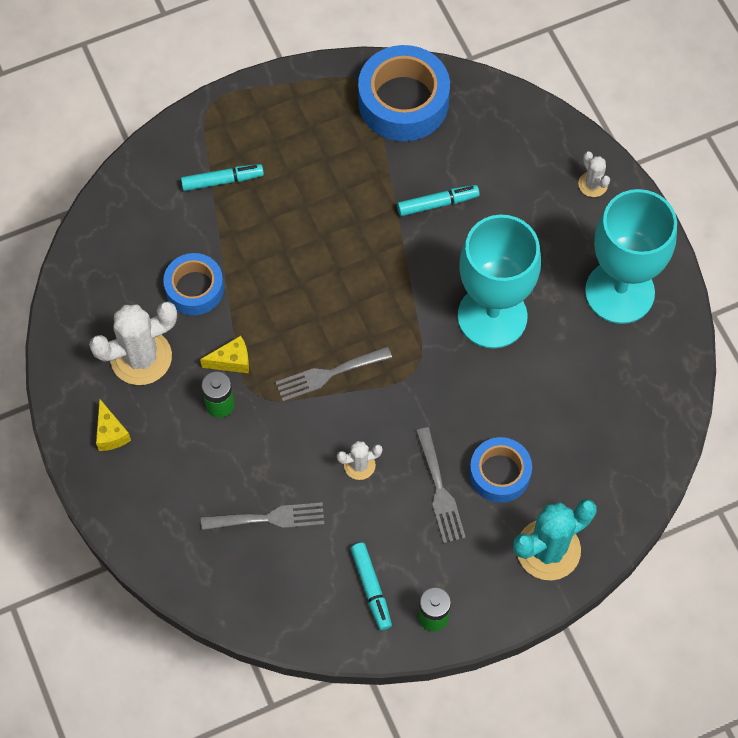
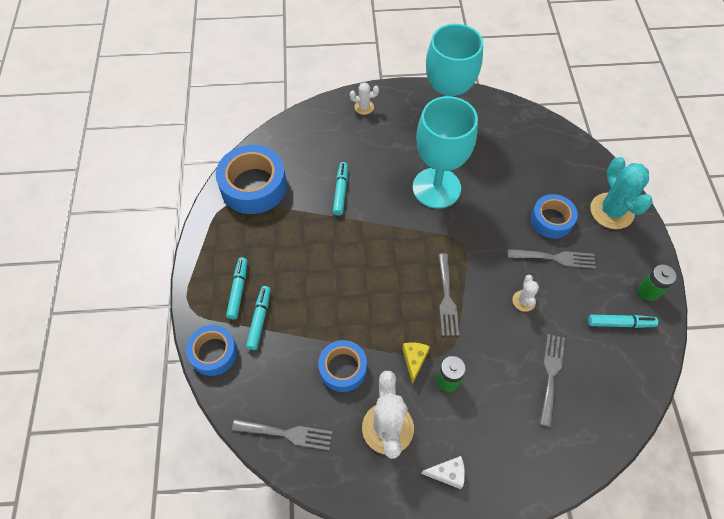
camera: 70 degrees left, 5 degrees down
yellow cheese [96,399,131,451] -> white cheese [421,456,465,489]
none -> blue tape [186,325,237,376]
none -> turquoise marker [226,258,247,319]
none -> grey fork [232,419,332,450]

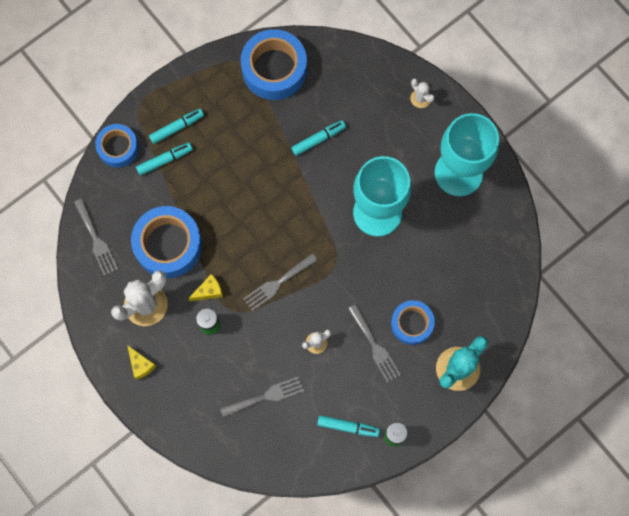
camera: 55 degrees right, 15 degrees up
blue tape [318,340,367,392] -> blue tape [131,206,202,278], size x1.62
white cheese [421,456,465,489] -> yellow cheese [127,345,156,380]
turquoise marker [588,315,658,328] -> turquoise marker turned 45 degrees counterclockwise [317,415,380,437]

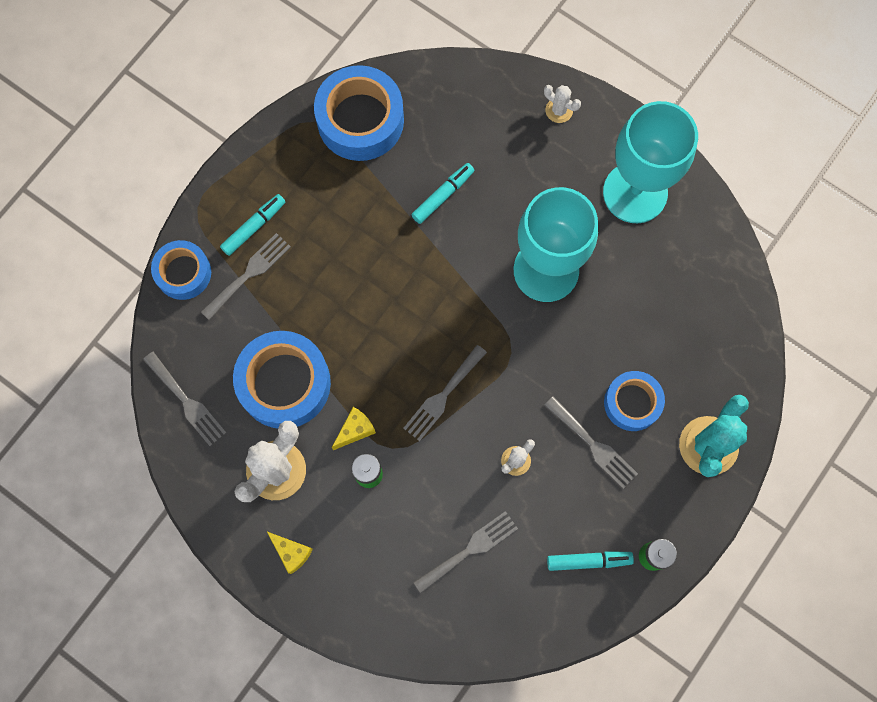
camera: 15 degrees left, 0 degrees up
turquoise marker [136,143,193,176] -> grey fork [201,233,291,320]

